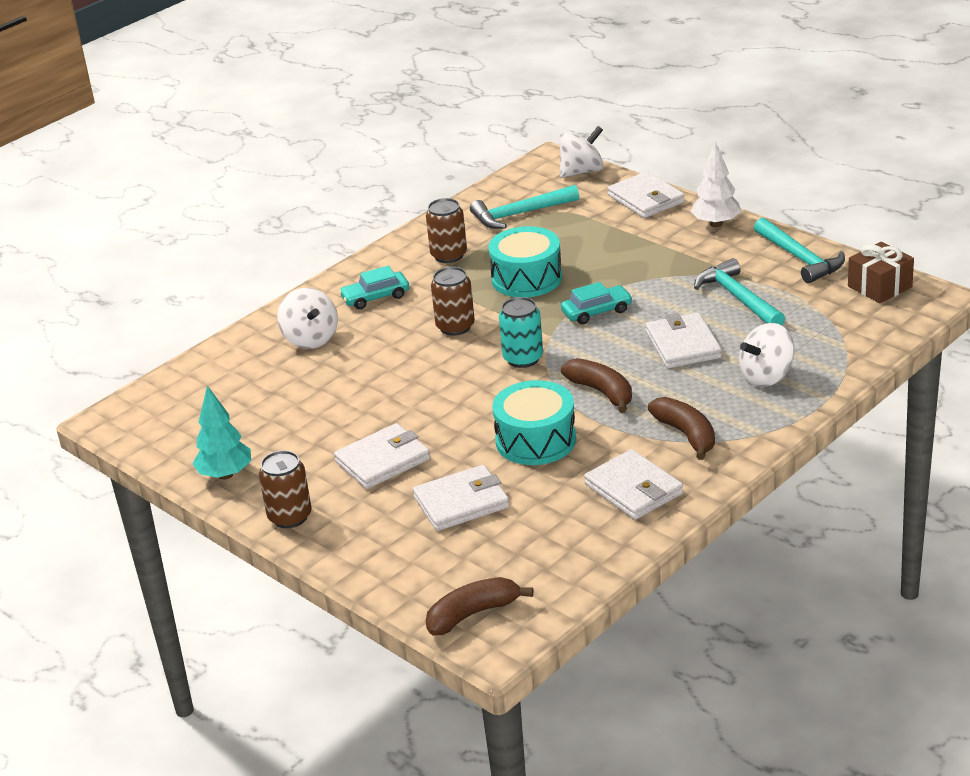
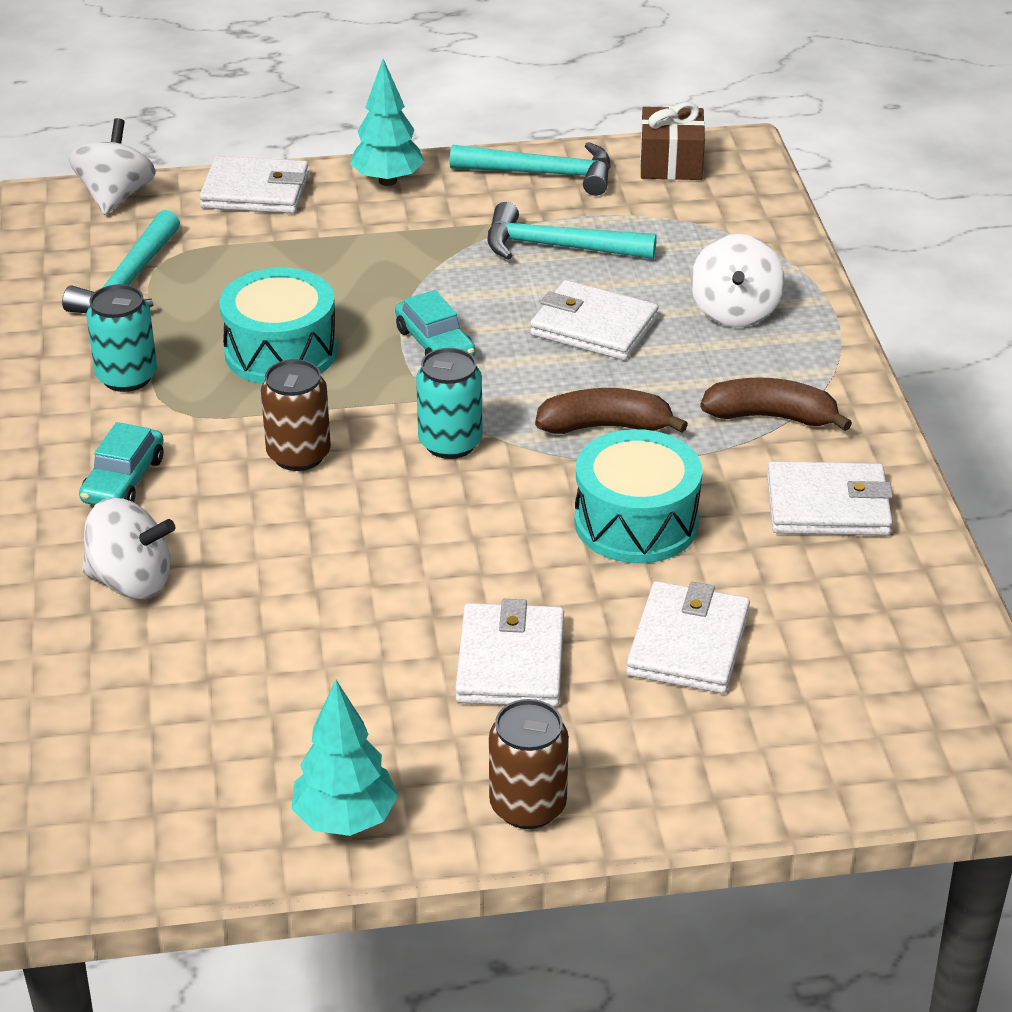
camera: 55 degrees left, 5 degrees up
brown can [426,198,467,263] -> turquoise can [86,284,157,392]
brown banana [426,577,533,636] -> none
turquoise car [561,282,633,324] -> turquoise car turned 135 degrees clockwise [395,290,476,356]
white tree [690,141,741,227] -> turquoise tree [350,59,425,186]

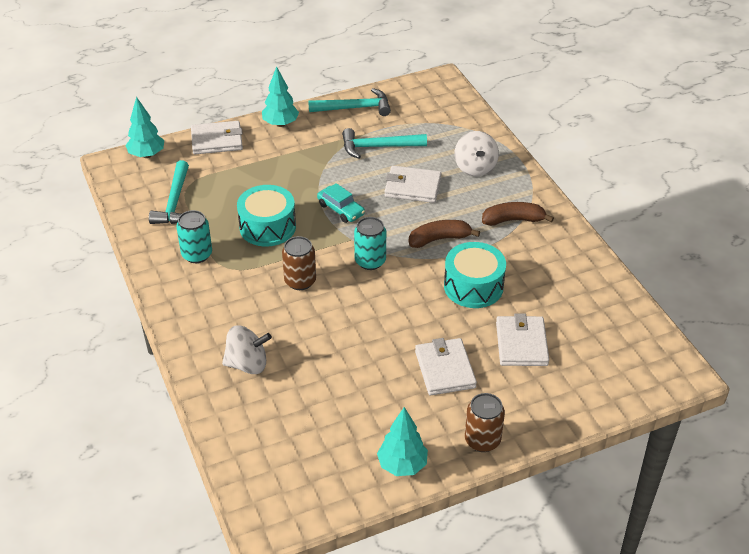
camera: 15 degrees left, 5 degrees up
white spinning top [69,118,156,215] -> turquoise tree [125,97,164,158]
turquoise car [79,422,164,505] -> none
brown gift [640,102,705,180] -> none
white wallet [767,461,893,536] -> none

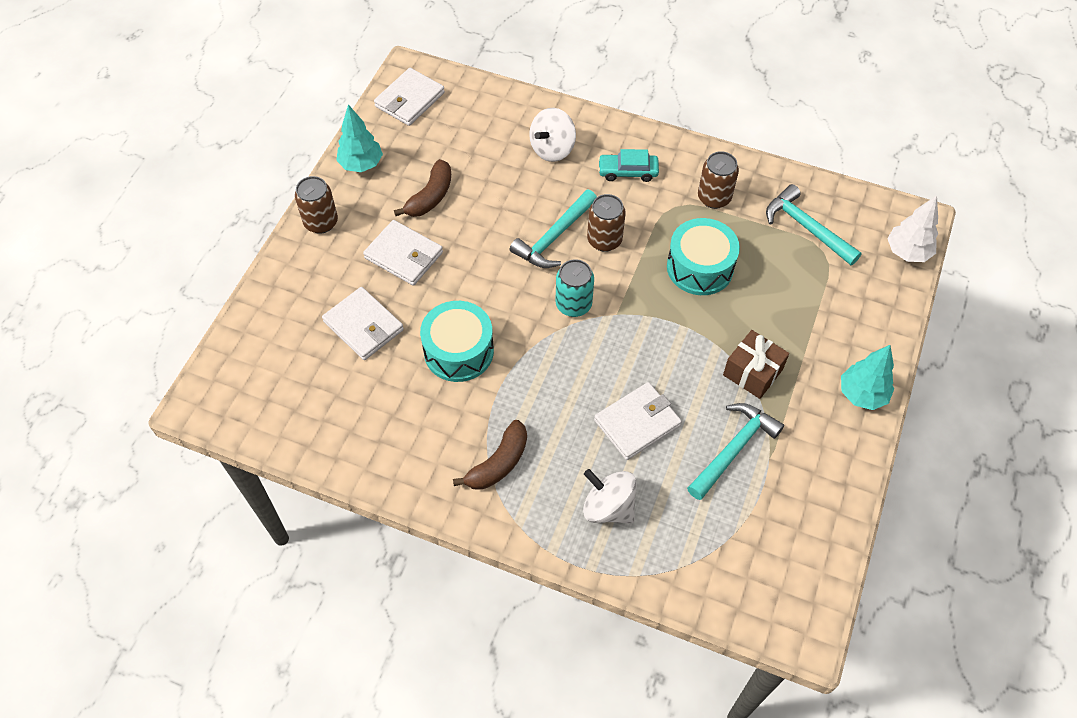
camera: 135 degrees right, 15 degrees up
turquoise tree [125,97,164,158] -> white tree [887,196,938,262]
turquoise can [176,210,212,263] -> brown can [698,151,739,209]
white wallet [191,121,243,154] -> white wallet moved to [374,68,445,126]
turquoise hammer [308,88,391,116] -> turquoise hammer moved to [510,190,597,268]
turquoise car [317,183,365,223] -> turquoise car moved to [598,149,659,182]
brown banana [409,220,480,248] -> brown banana moved to [394,159,451,217]
none -> brown gift [723,330,789,399]

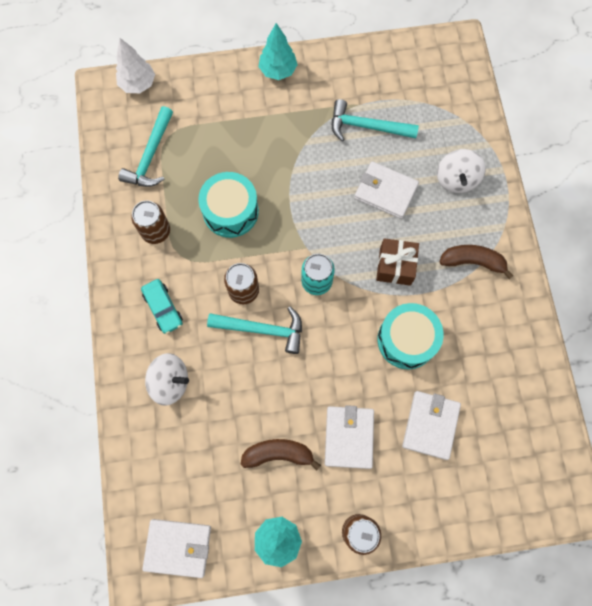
camera: 120 degrees left, 15 degrees up
brown gift [723,330,789,399] -> brown gift moved to [376,238,419,286]

